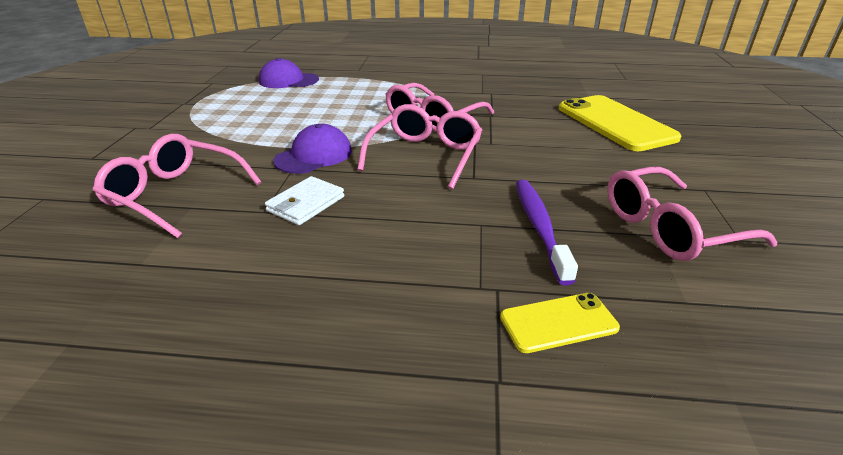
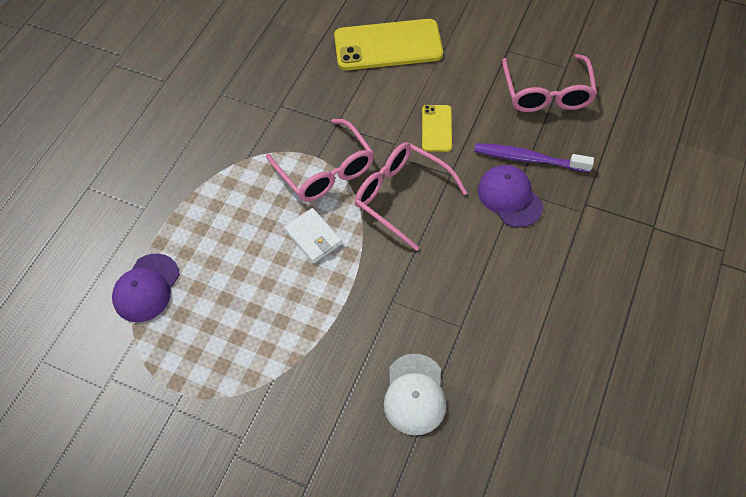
camera: 70 degrees left, 25 degrees up
pink glasses [93,134,261,238] -> white cap [384,354,446,435]
white wallet [265,176,344,225] -> white wallet moved to [284,208,342,263]
purple cap [273,124,352,174] -> purple cap moved to [478,165,543,227]
yellow phone [500,293,620,353] -> yellow phone moved to [422,105,452,152]

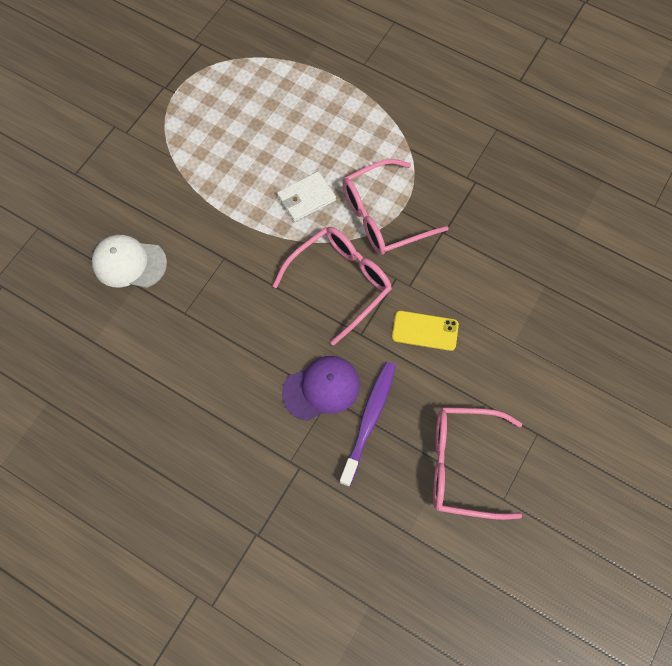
camera: 95 degrees right, 10 degrees up
purple cap [112,254,180,322] -> none
yellow phone [334,19,443,70] -> none

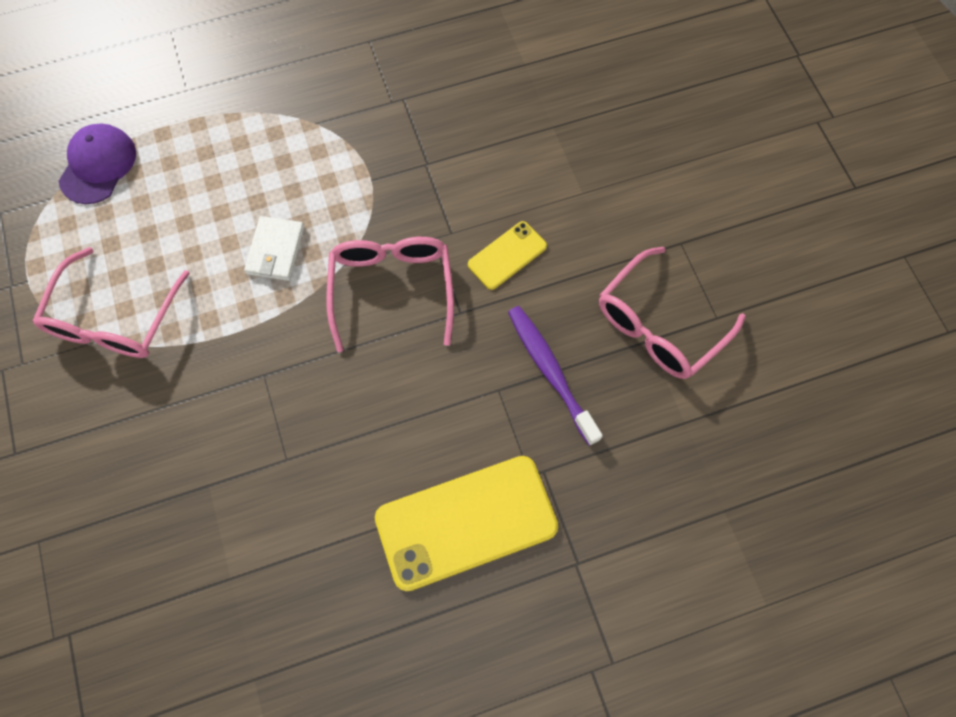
camera: 50 degrees left, 0 degrees up
white cap [92,235,167,288] -> none
purple cap [282,356,360,421] -> purple cap moved to [59,123,136,204]
pink glasses [342,159,449,255] -> pink glasses moved to [32,247,190,358]
none -> yellow phone [375,456,558,591]

